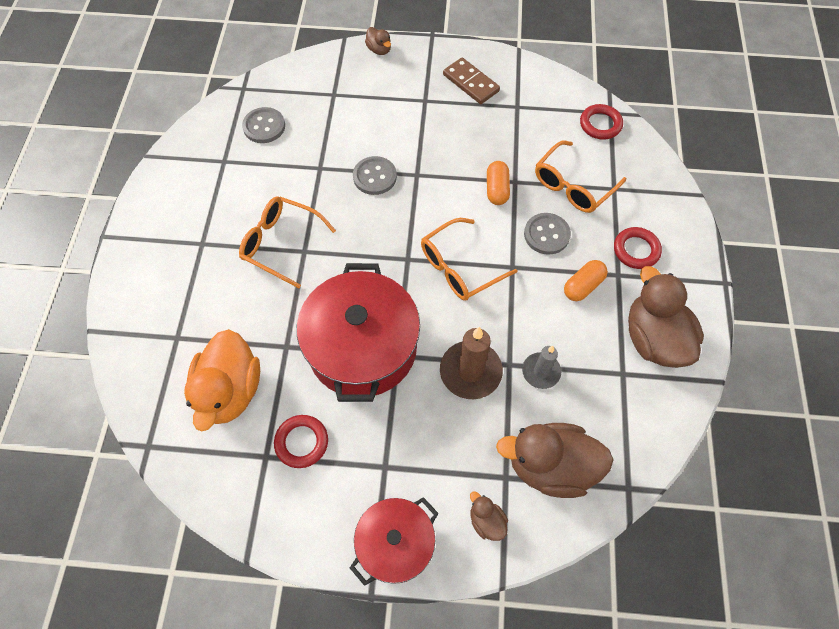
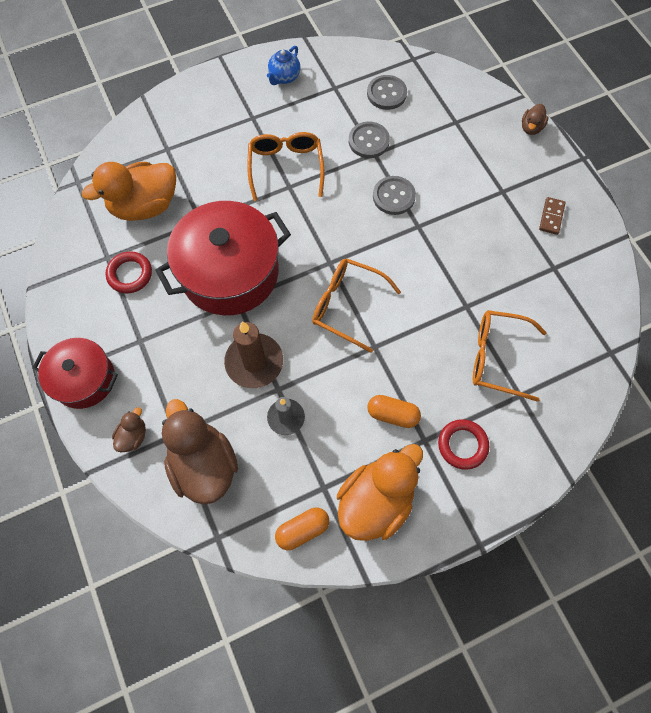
camera: 60 degrees right, 5 degrees up
brown domino [443,57,500,104] -> brown domino [539,197,566,235], size x0.66
orange capsule [487,161,510,205] -> orange capsule moved to [275,508,329,550]
grey button [524,213,571,255] -> grey button moved to [349,121,390,158]
red ring [580,104,623,140] -> none
brown duck [628,266,704,368] -> orange duck [337,444,423,541]
none -> blue teapot [267,46,300,85]

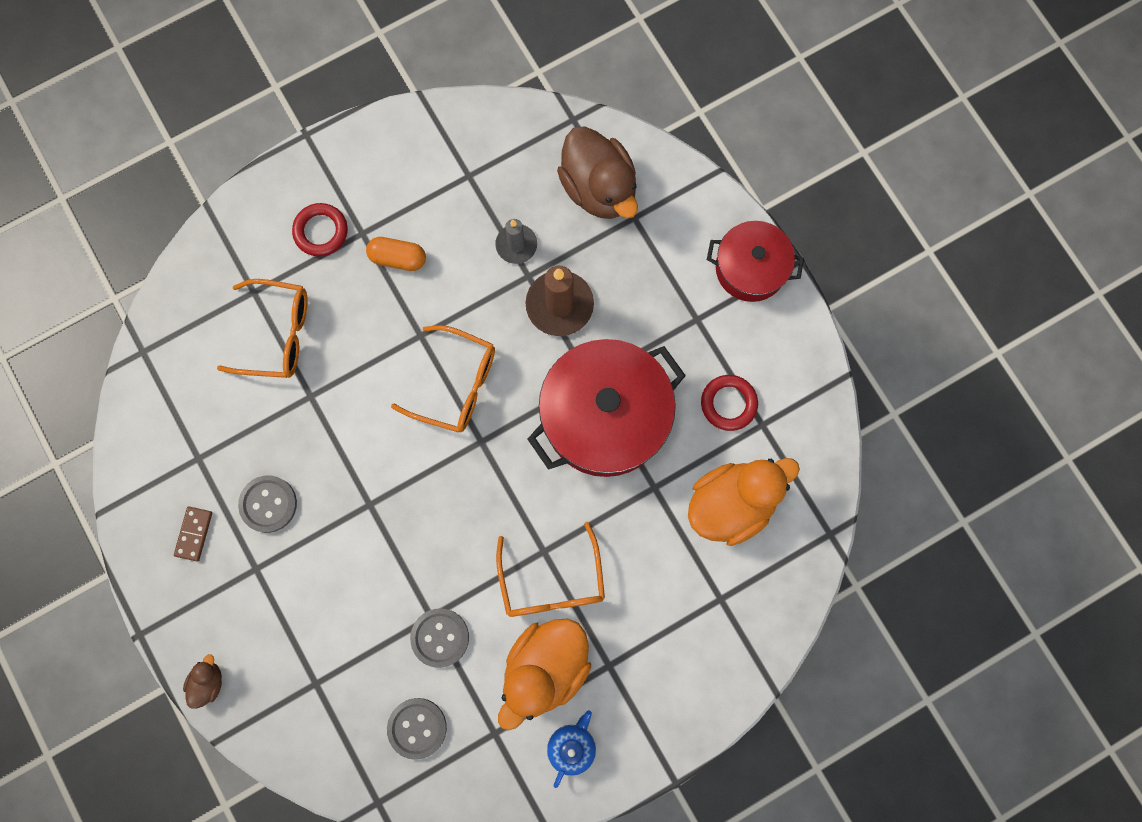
camera: 175 degrees right, 10 degrees up
brown duck [112,407,146,452] -> none
orange capsule [275,508,329,550] -> none
orange duck [337,444,423,541] -> orange duck moved to [498,618,591,731]
grey button [373,176,416,215] -> grey button moved to [238,475,297,533]

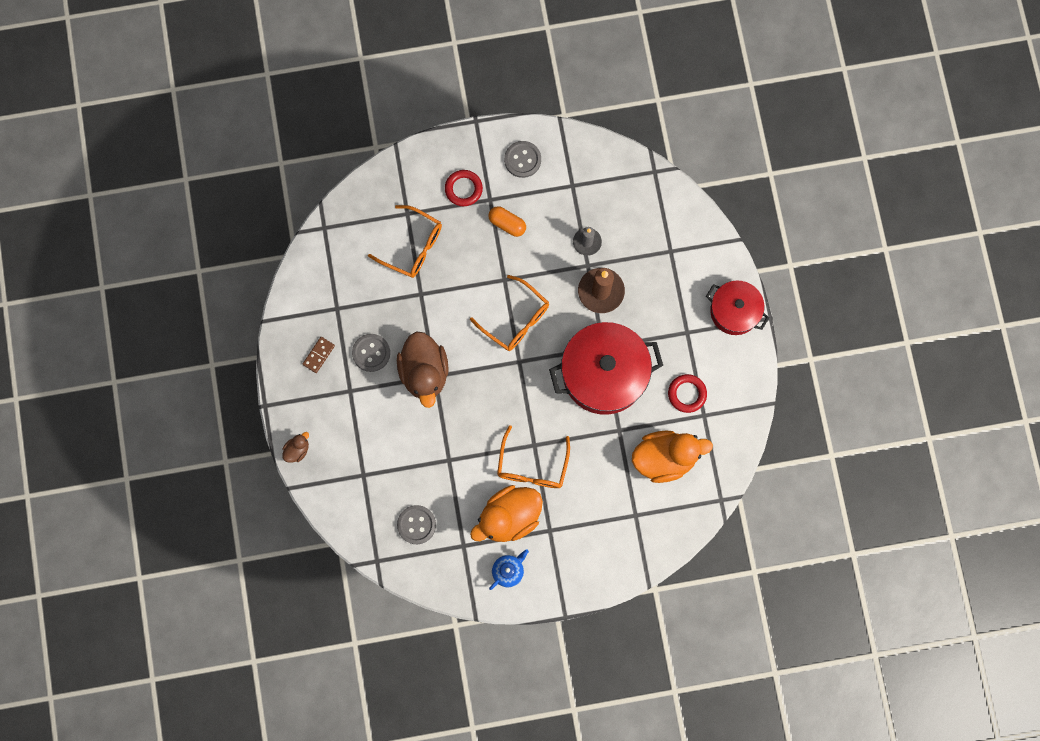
camera: 20 degrees right, 0 degrees up
grey button [410,608,469,668] -> grey button moved to [504,141,541,178]
brown duck [557,126,638,219] -> brown duck moved to [397,331,449,408]

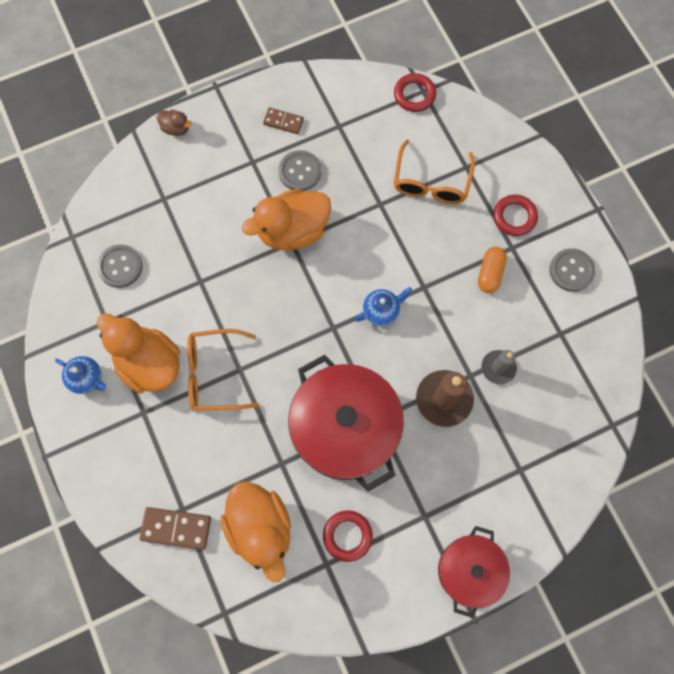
camera: 75 degrees right, 5 degrees down
brown duck [397,331,449,408] -> orange duck [242,189,331,250]
orange glasses [470,275,549,351] -> blue teapot [355,287,412,326]
none -> brown domino [140,507,211,550]
none -> red ring [394,73,436,112]

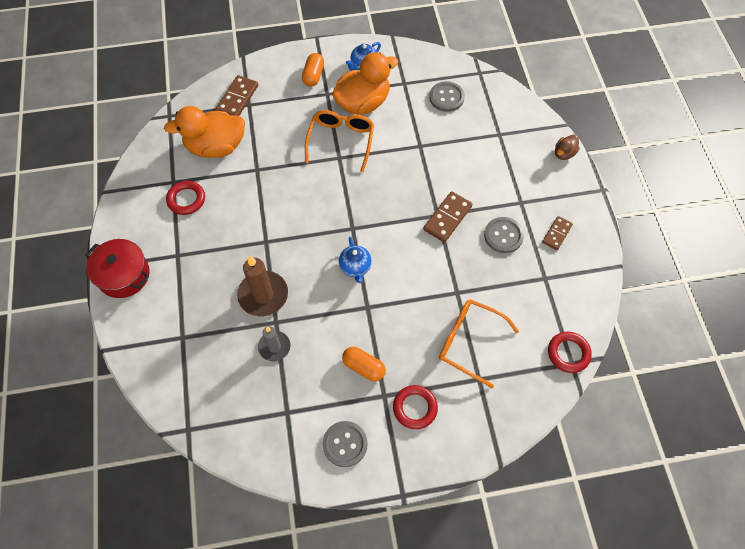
camera: 105 degrees right, 10 degrees down
orange duck [242,189,331,250] -> brown domino [423,191,473,242]
red pot [288,355,404,491] -> none
none -> orange capsule [302,53,324,87]

